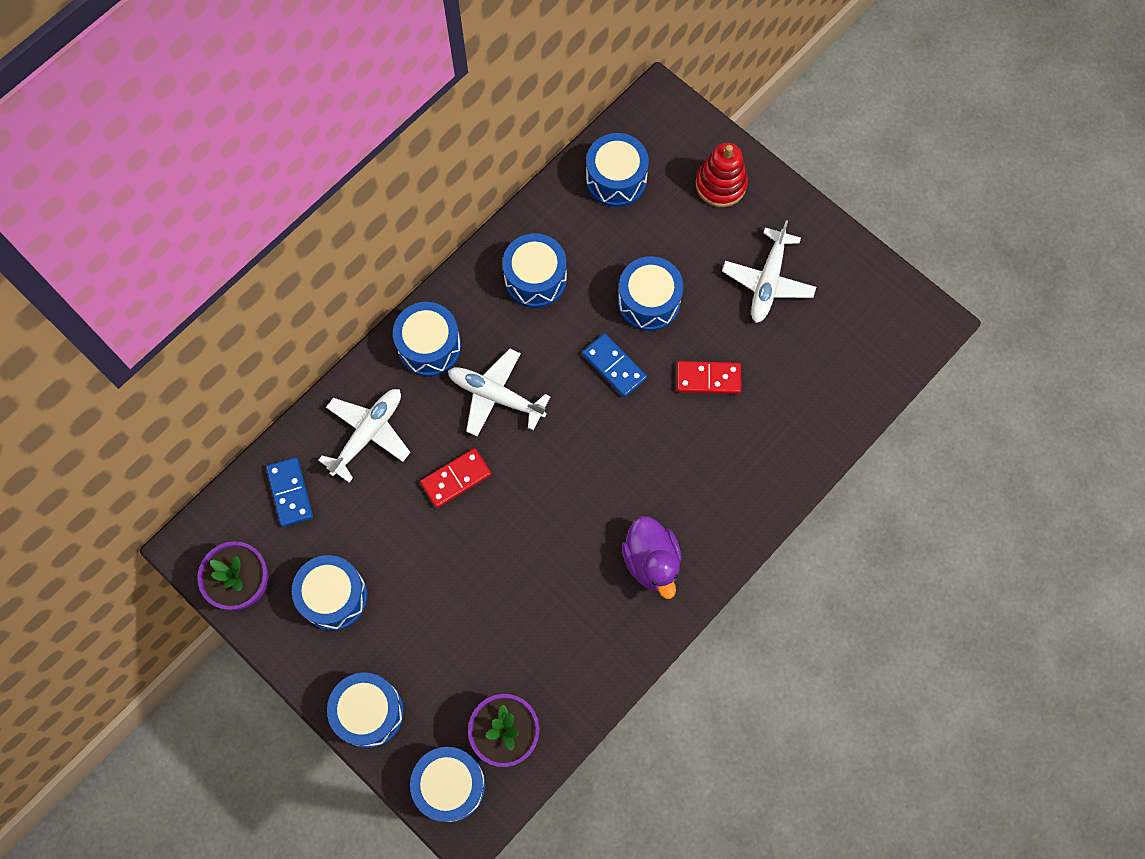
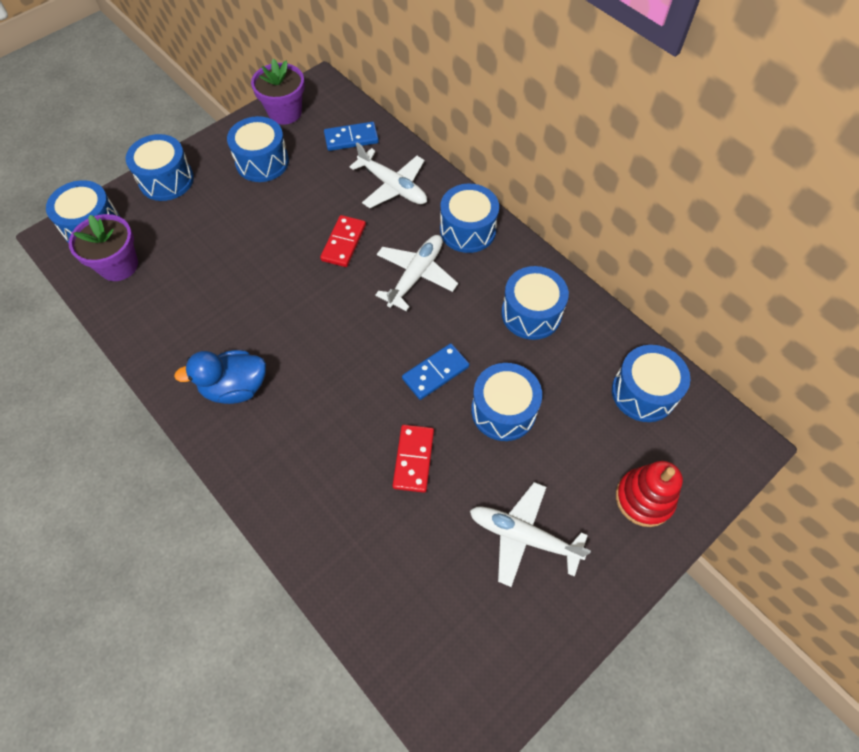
camera: 95 degrees right, 10 degrees down
red domino [420,448,491,508] -> red domino turned 45 degrees clockwise [320,215,366,267]
purple duck [622,516,681,599] -> blue duck [174,350,266,404]

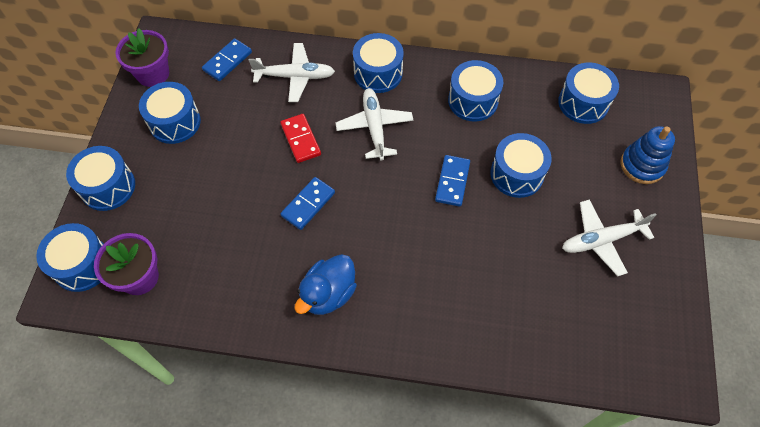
camera: 40 degrees left, 0 degrees up
red domino [393,425,434,493] -> none
red stacking toy [616,461,683,527] -> blue stacking toy [621,126,675,184]
none -> blue domino [281,177,335,230]

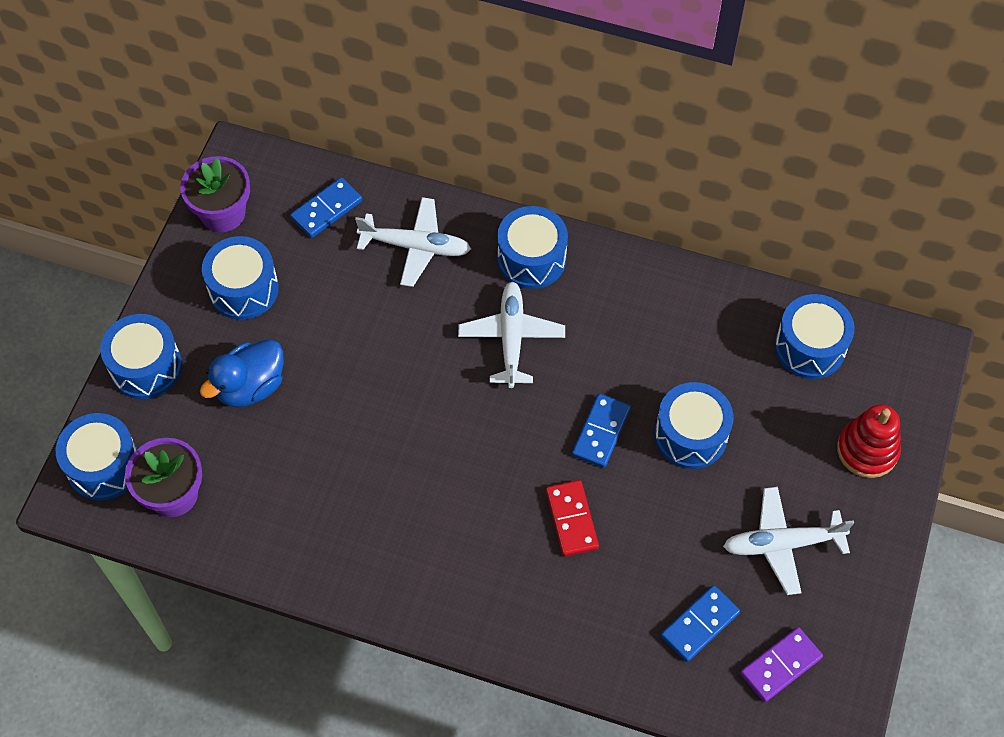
camera: 10 degrees right, 0 degrees up
red domino [280,114,321,163] -> red domino moved to [546,480,599,556]
blue domino [281,177,335,230] -> blue domino moved to [661,585,740,662]
blue duck [295,254,357,315] -> blue duck moved to [200,339,284,407]
blue drum [448,60,504,121] -> none
blue stacking toy [621,126,675,184] -> red stacking toy [837,405,901,478]
none -> purple domino [740,627,823,702]

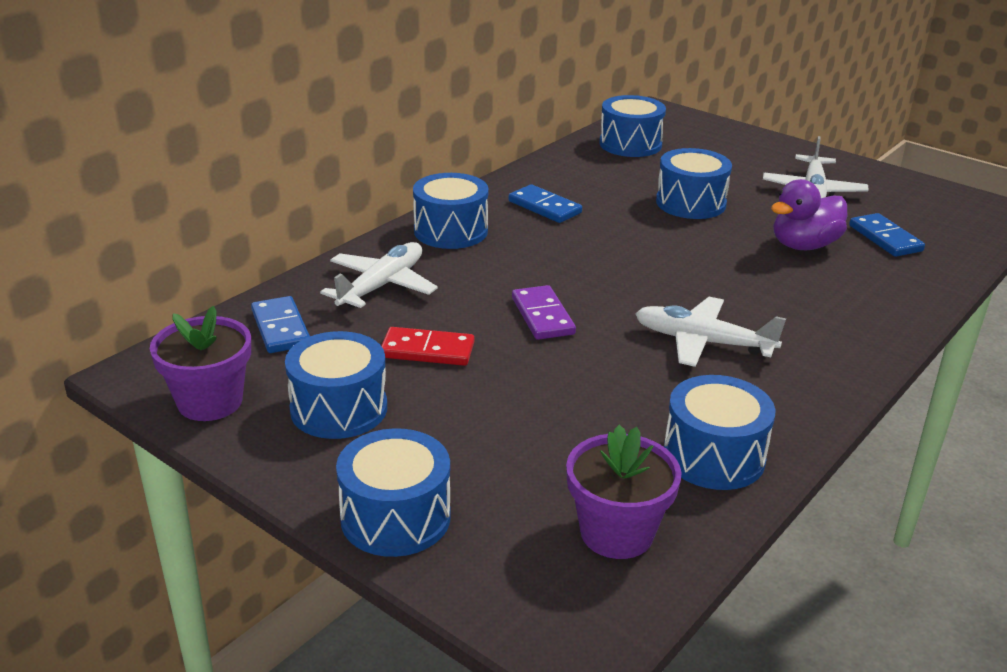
camera: 70 degrees left, 30 degrees down
blue drum [56,413,137,501] -> blue drum moved to [664,375,775,490]
blue duck [200,339,284,407] -> none
white plane [458,281,565,388] -> white plane moved to [635,297,786,367]
red domino [546,480,599,556] -> red domino moved to [381,327,474,366]
blue domino [572,394,631,468] -> blue domino moved to [509,184,582,223]
purple domino [740,627,823,702] -> purple domino moved to [512,285,576,340]
red stacking toy [837,405,901,478] -> none
none -> purple duck [771,179,847,250]

